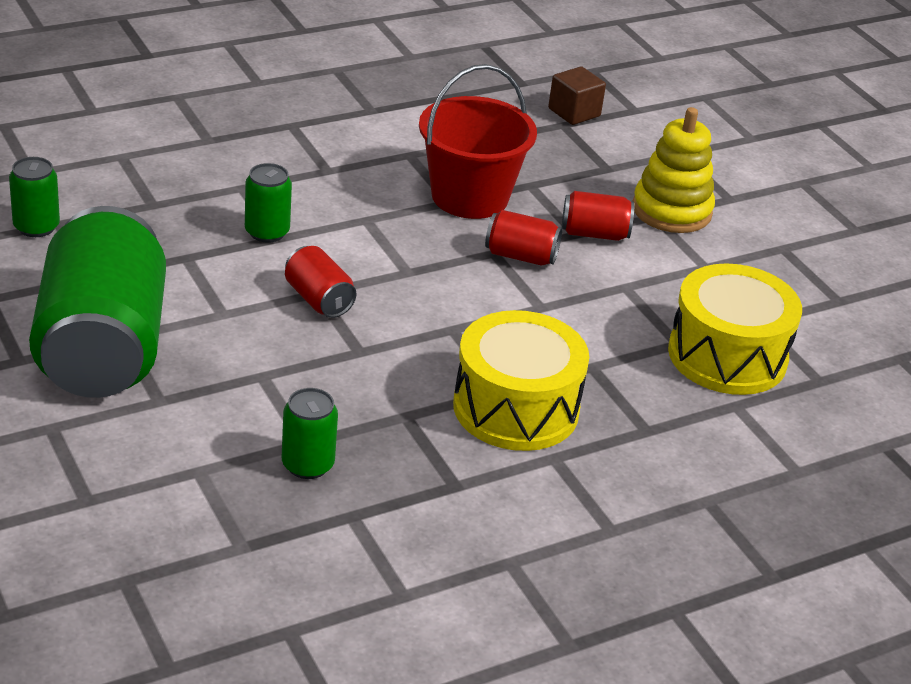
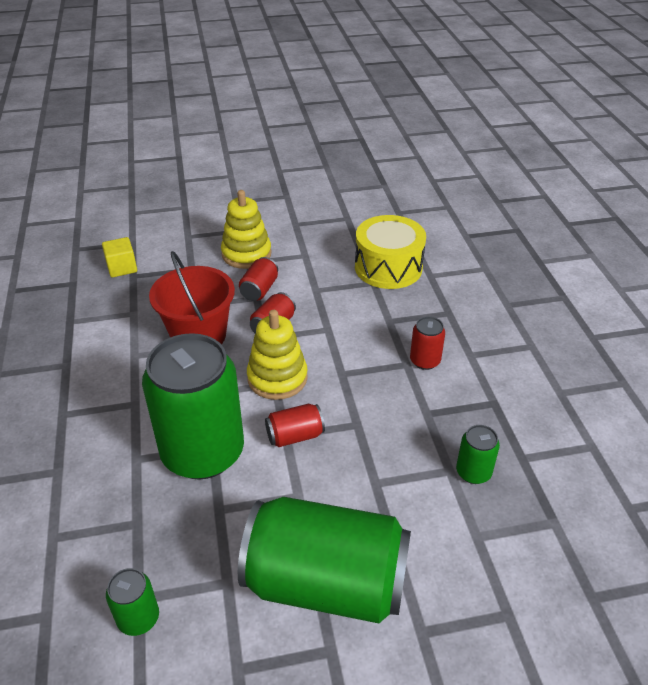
camera: 70 degrees left, 5 degrees up
green can [245,163,292,243] -> green can [142,333,244,480], size x2.38
yellow drum [453,310,589,451] -> red can [410,316,445,370]
brown cube [548,66,606,125] -> yellow cube [102,237,137,277]
none -> yellow stacking toy [247,310,308,400]

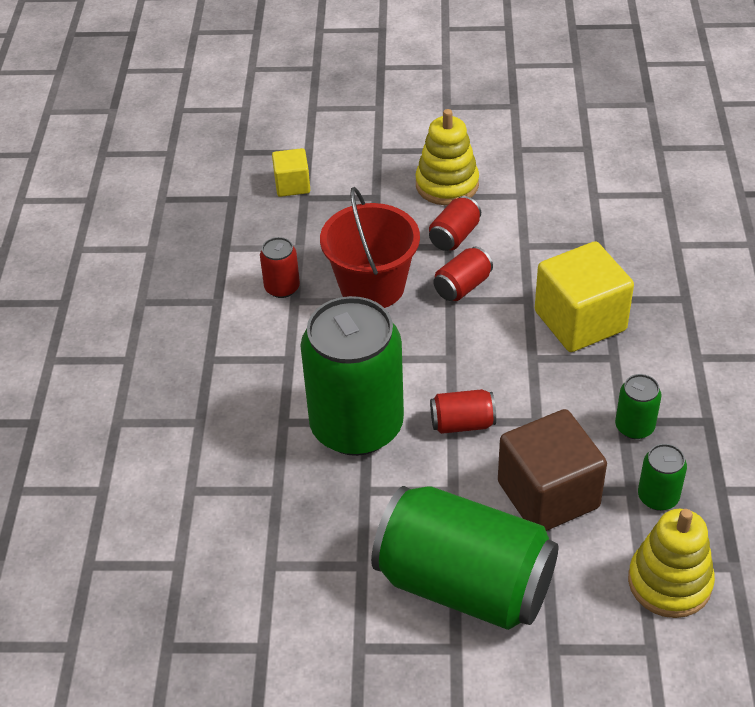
camera: 15 degrees right, 5 degrees up
green can [106,568,159,636] -> green can moved to [615,374,662,439]
yellow stacking toy [247,310,308,400] -> yellow stacking toy moved to [628,509,715,618]
yellow drum [355,215,426,289] -> none
red can [410,316,445,370] -> red can moved to [260,237,300,298]
none -> brown cube [498,409,607,531]
none -> yellow cube [535,241,634,352]

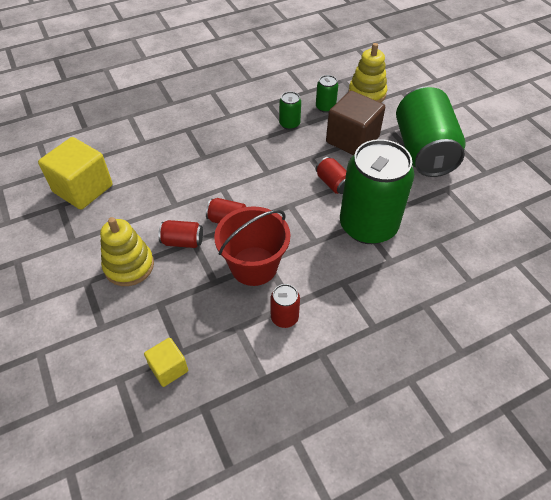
camera: 120 degrees left, 5 degrees up
yellow cube [535,241,634,352] -> yellow cube moved to [38,137,113,210]

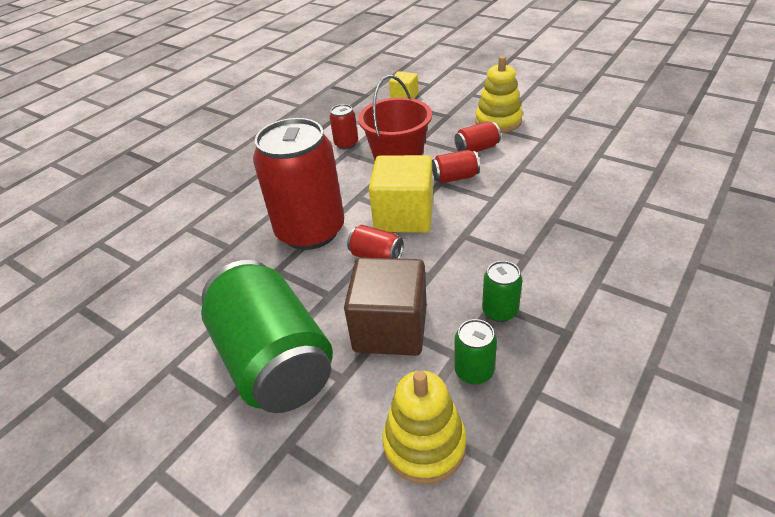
camera: 155 degrees right, 10 degrees down
yellow cube [38,137,113,210] -> yellow cube moved to [369,155,433,233]
green can [340,139,414,244] -> red can [253,118,344,250]

